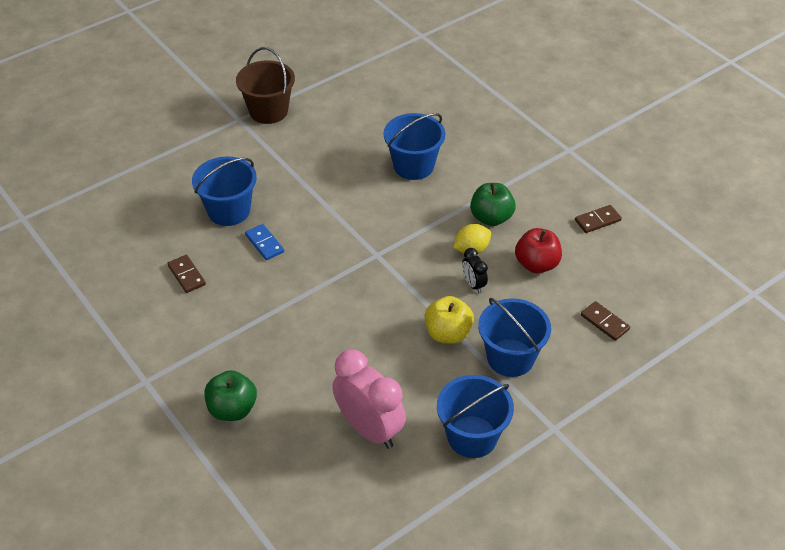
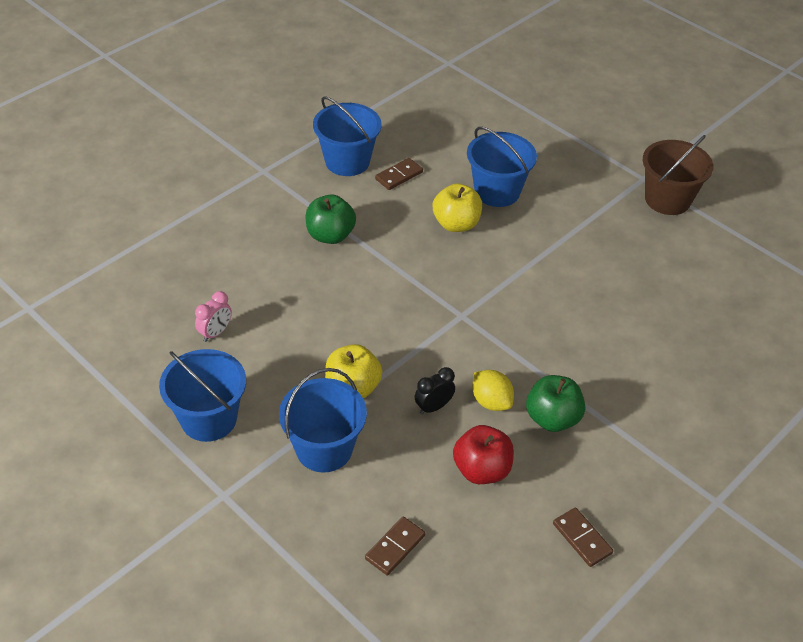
camera: 80 degrees right, 0 degrees up
green apple [204,370,257,421] -> green apple moved to [306,195,356,244]
blue domino [245,224,284,260] -> yellow apple [433,183,482,232]
pink clock [332,350,406,449] -> pink clock [195,291,232,342], size x0.47
blue bucket [384,113,445,180] -> blue bucket moved to [313,96,382,176]

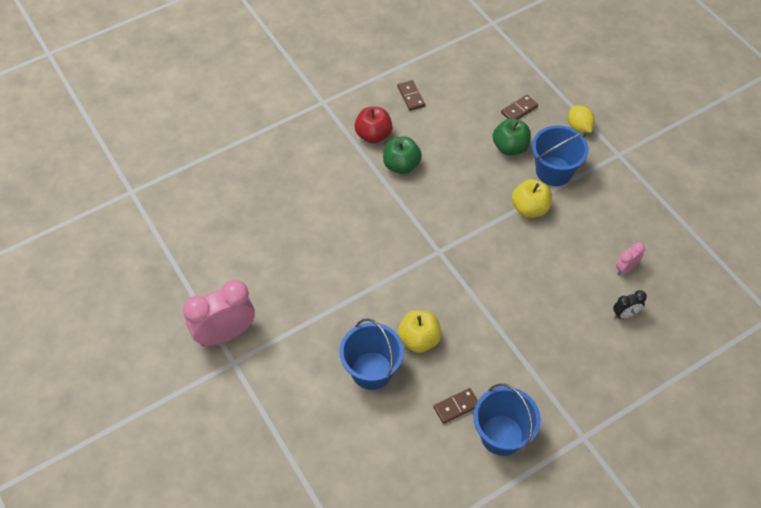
camera: 165 degrees left, 10 degrees up
blue bucket [159,349,246,442] -> none
green apple [306,195,356,244] -> green apple moved to [493,118,531,156]
black clock [415,367,455,414] -> black clock moved to [613,290,647,319]
red apple [453,425,514,484] -> red apple moved to [354,107,393,144]
yellow lemon [472,370,514,411] -> yellow lemon moved to [568,105,595,133]
brown bucket [643,135,714,215] -> pink clock [183,280,255,346]

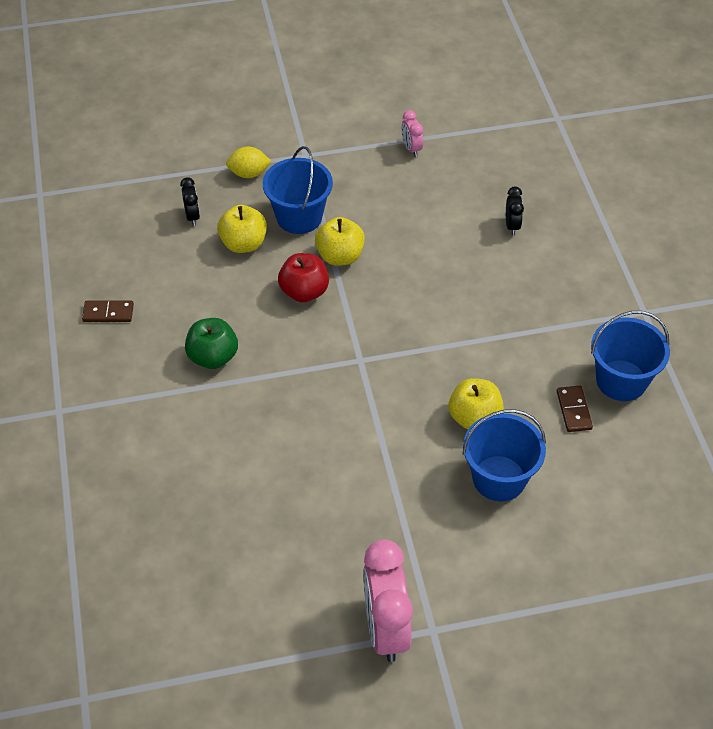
camera: 70 degrees left, 5 degrees down
red apple [354,107,393,144] -> red apple moved to [278,253,329,302]
green apple [493,118,531,156] -> yellow apple [217,205,267,253]
brown domino [501,95,538,119] -> black clock [180,177,200,226]
pink clock [616,242,645,275] -> pink clock moved to [402,110,423,157]

